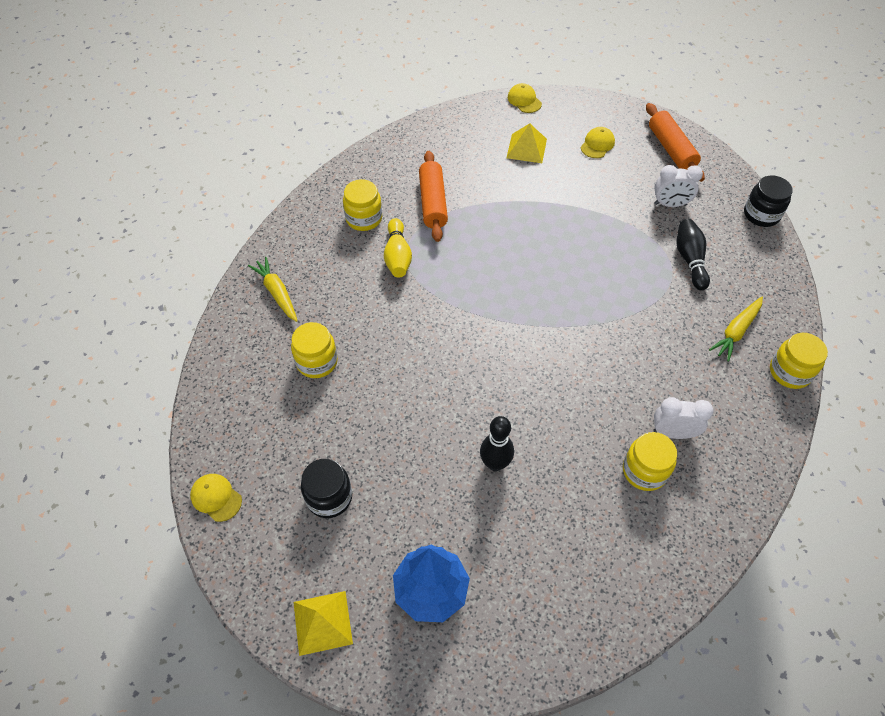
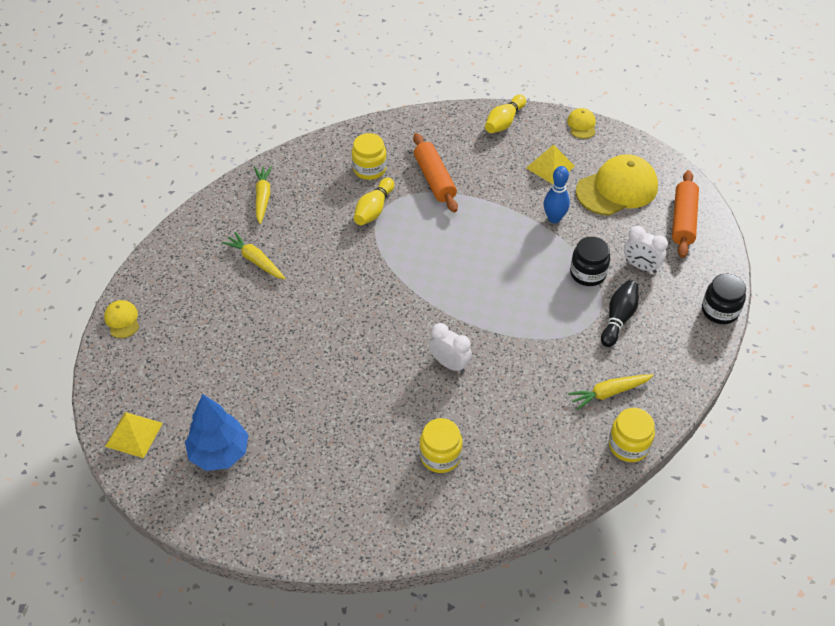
camera: 30 degrees right, 5 degrees down
yellow jar [291,322,338,378] -> yellow carrot [222,232,286,279]
black jar [301,459,352,518] -> black jar moved to [570,237,610,286]
orange rolling pin [419,151,448,242] -> orange rolling pin turned 45 degrees counterclockwise [413,133,458,212]
black bowling pin [480,416,514,471] -> none
yellow cap [581,127,615,158] -> yellow cap [576,154,658,216], size x2.10
white clock [653,397,714,439] -> white clock moved to [429,323,472,373]
none -> yellow bowling pin [485,95,526,133]
none -> blue bowling pin [544,166,570,223]

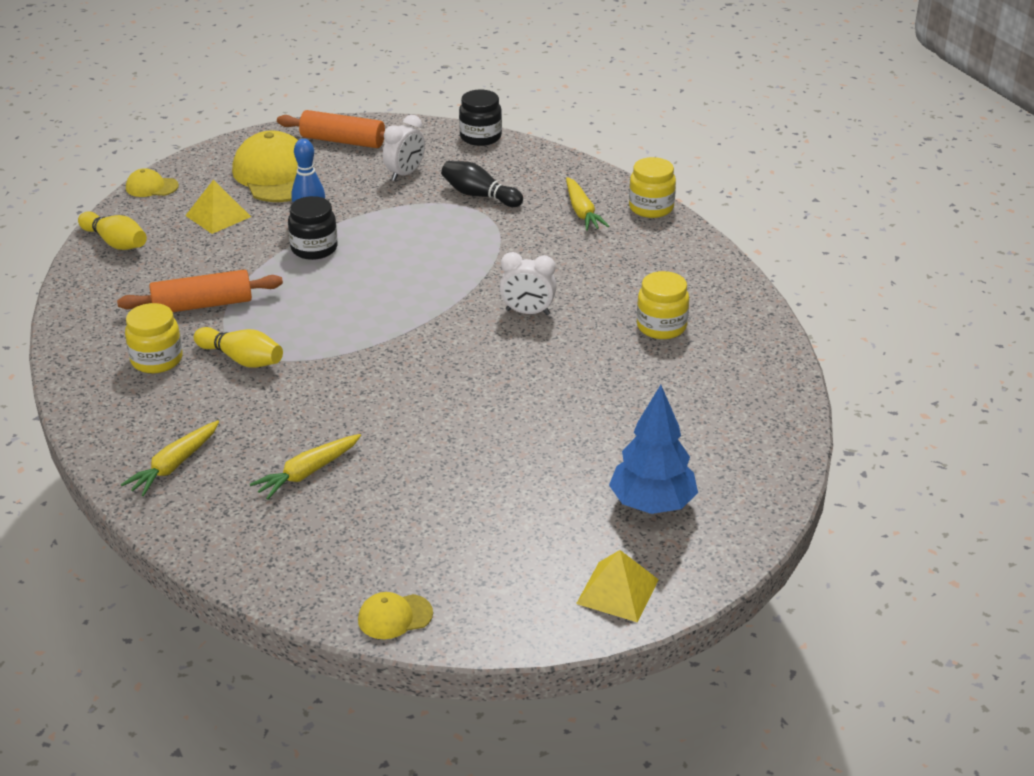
camera: 85 degrees left, 15 degrees down
yellow carrot [254,166,272,224] -> yellow carrot turned 60 degrees counterclockwise [121,420,219,496]
white clock [429,323,472,373] -> white clock turned 120 degrees counterclockwise [499,252,557,315]
black jar [570,237,610,286] -> black jar moved to [288,196,338,260]

